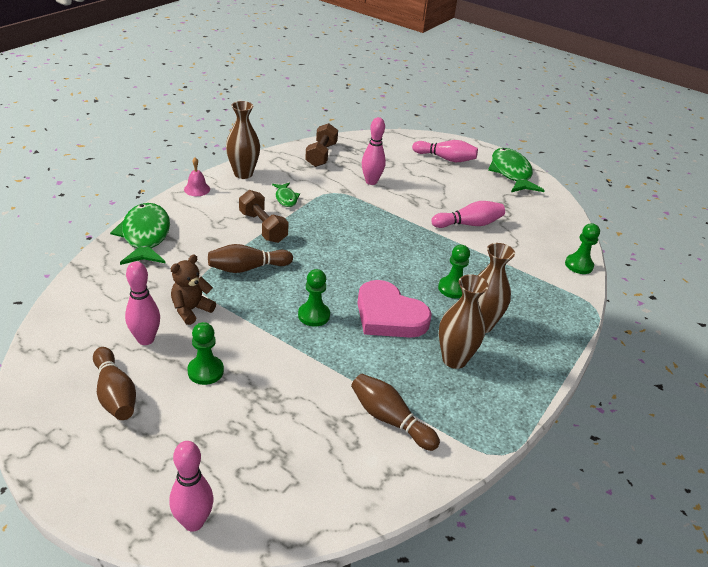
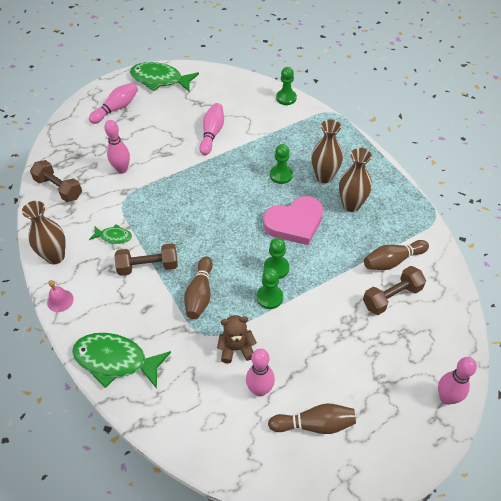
camera: 60 degrees left, 15 degrees up
brown teddy bear [171,255,216,325] -> brown teddy bear turned 105 degrees clockwise [217,315,257,363]
green pawn [187,322,224,385] -> green pawn moved to [257,268,283,309]
none -> brown dumbbell [363,266,426,315]

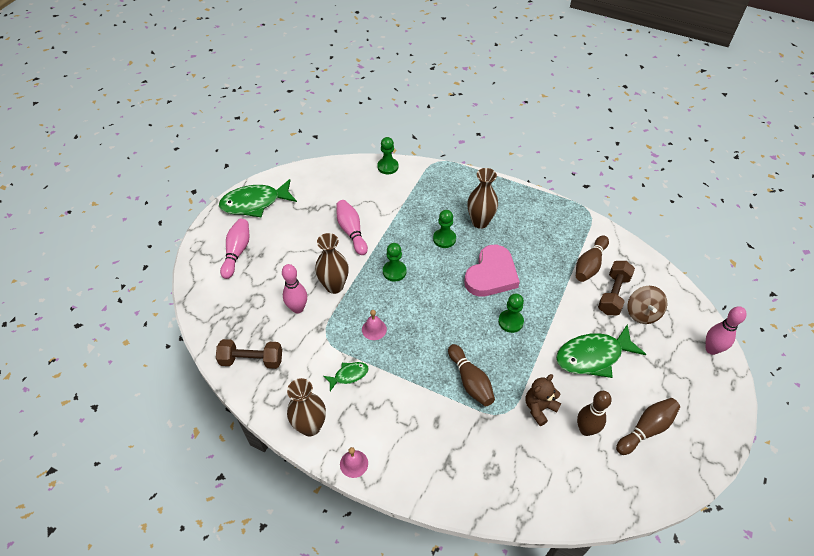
camera: 35 degrees left, 0 degrees up
green fish [72,333,171,389] -> green fish moved to [556,324,646,378]
brown dumbbell [114,243,178,276] -> none
pink bowling pin [246,349,275,397] -> brown bowling pin [577,391,612,436]
green pawn [257,268,283,309] -> green pawn moved to [383,243,407,282]
brown vase [339,148,372,212] -> brown vase moved to [315,233,349,294]
none -> pink bell [362,310,387,340]
none -> brown spinning top [627,286,667,324]

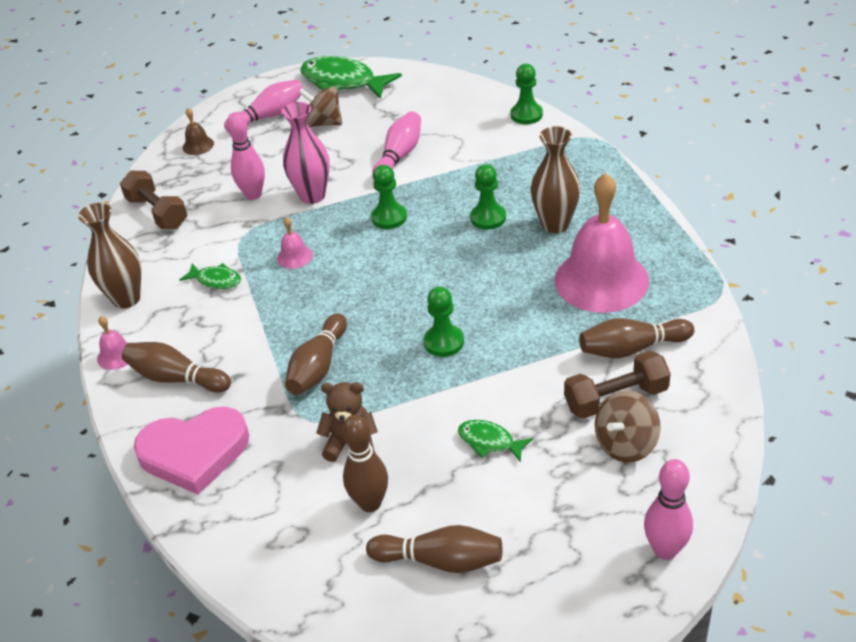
camera: 50 degrees right, 10 degrees down
brown vase [315,233,349,294] -> pink vase [281,102,330,204]
pink heart [464,245,520,297] -> pink heart moved to [134,407,249,495]
green fish [556,324,646,378] -> green fish [458,420,533,462], size x0.50
none -> brown bowling pin [122,342,231,392]
none -> brown bell [183,108,214,155]
none -> brown spinning top [298,86,342,127]
none -> pink bell [554,173,649,313]

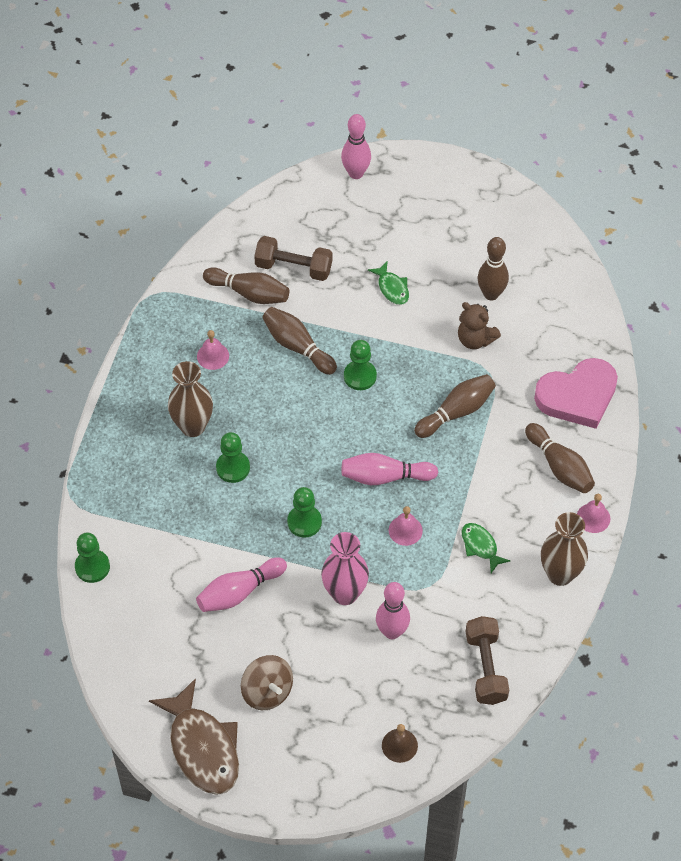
camera: 150 degrees left, 15 degrees up
pink heart [134,407,249,495] -> pink heart turned 135 degrees clockwise [534,358,618,429]
pink bowling pin [224,79,303,132] -> pink bowling pin moved to [342,453,438,485]
green fish [300,56,402,98] -> brown fish [149,678,239,795]
brown bowling pin [366,525,502,573] -> brown bowling pin moved to [262,307,337,375]
pink bell [554,173,649,313] -> pink bell [197,330,229,370], size x0.41
brown spinning top [595,390,661,462] -> none

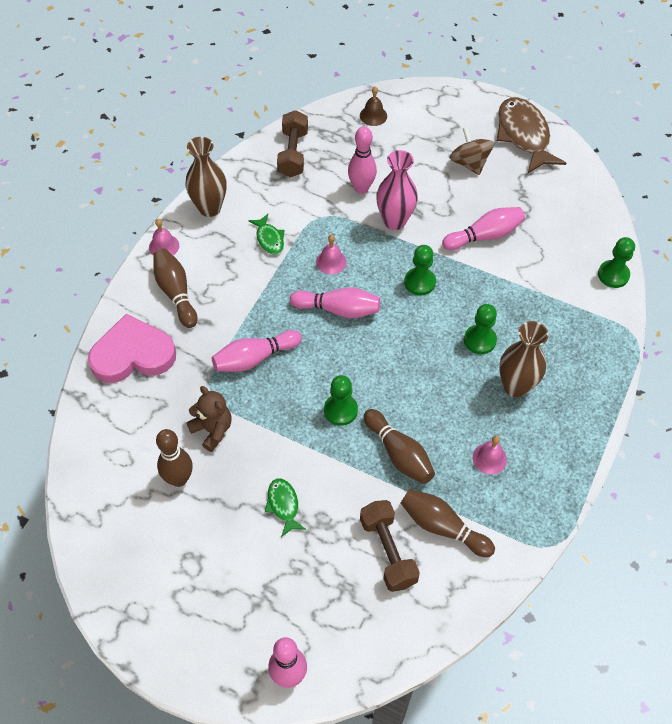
camera: 170 degrees left, 0 degrees up
brown dumbbell [254,236,332,281] -> brown dumbbell turned 45 degrees clockwise [360,500,420,592]
brown bowling pin [414,374,496,438] -> pink bowling pin [212,330,302,372]

